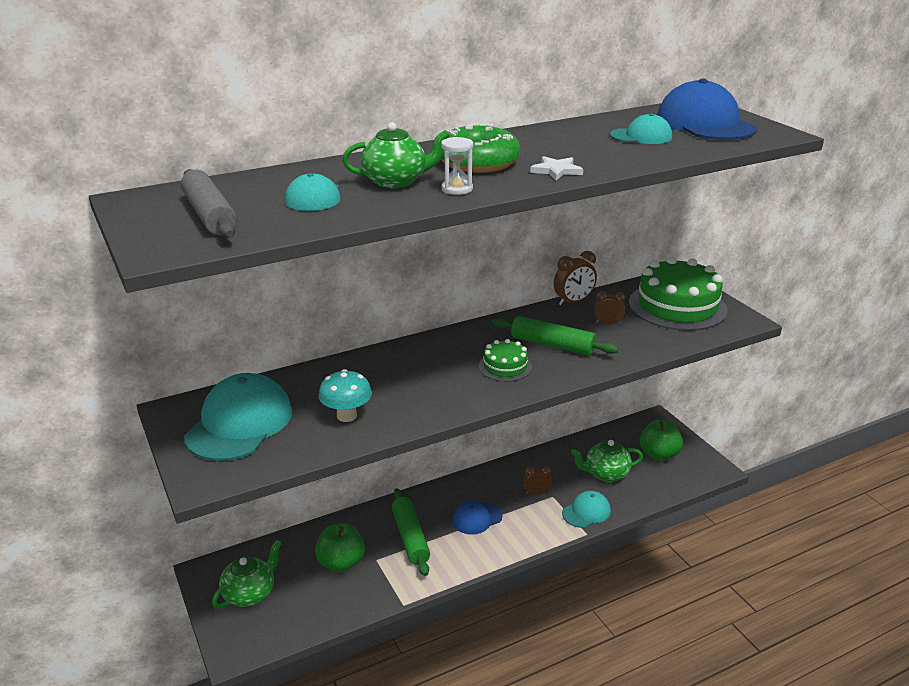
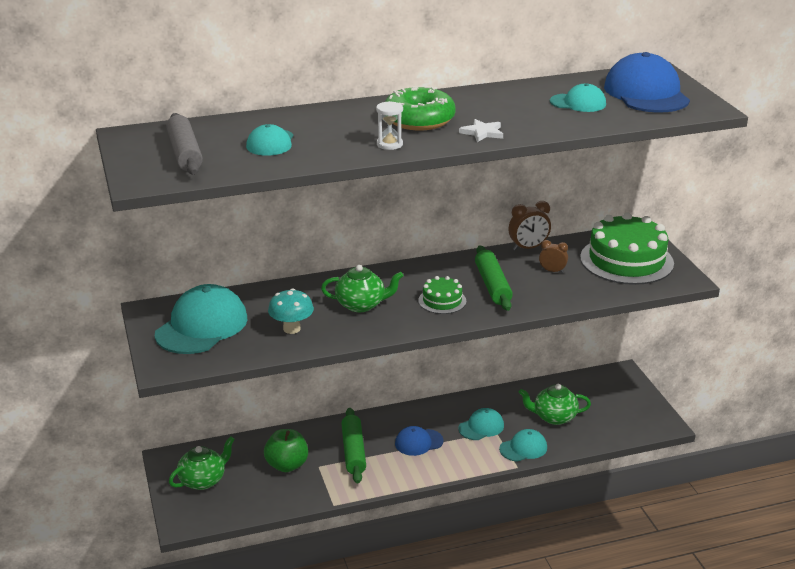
camera: 10 degrees right, 0 degrees up
green teapot [342,122,450,188] -> green teapot moved to [321,265,403,312]
green rolling pin [492,316,618,355] -> green rolling pin turned 45 degrees clockwise [475,246,513,311]
brown clock [523,466,552,495] -> turquoise cap [458,408,504,440]
green apple [640,420,683,461] -> none

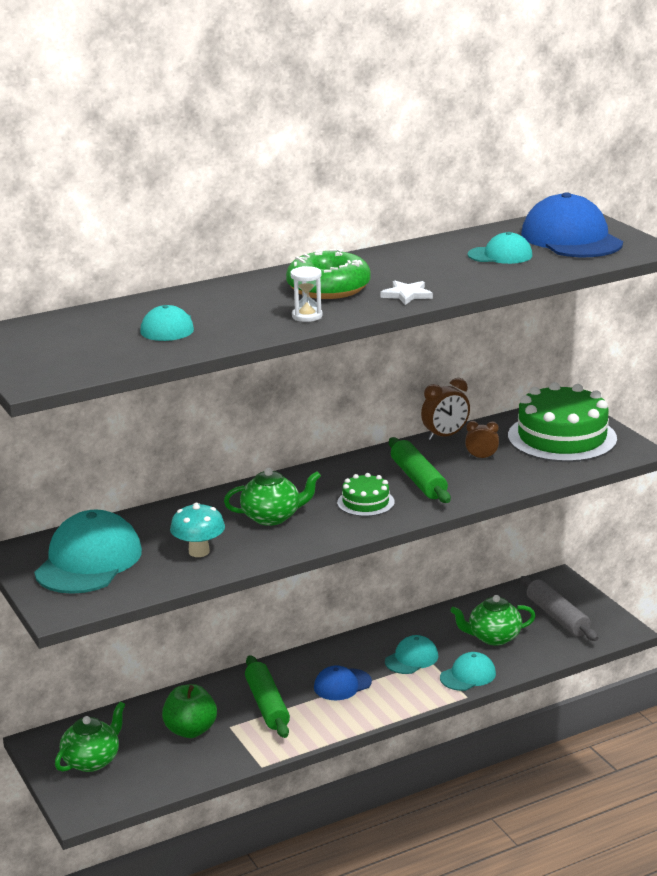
camera: 10 degrees left, 5 degrees down
grey rolling pin [166,113,203,175] -> grey rolling pin moved to [520,576,599,641]

